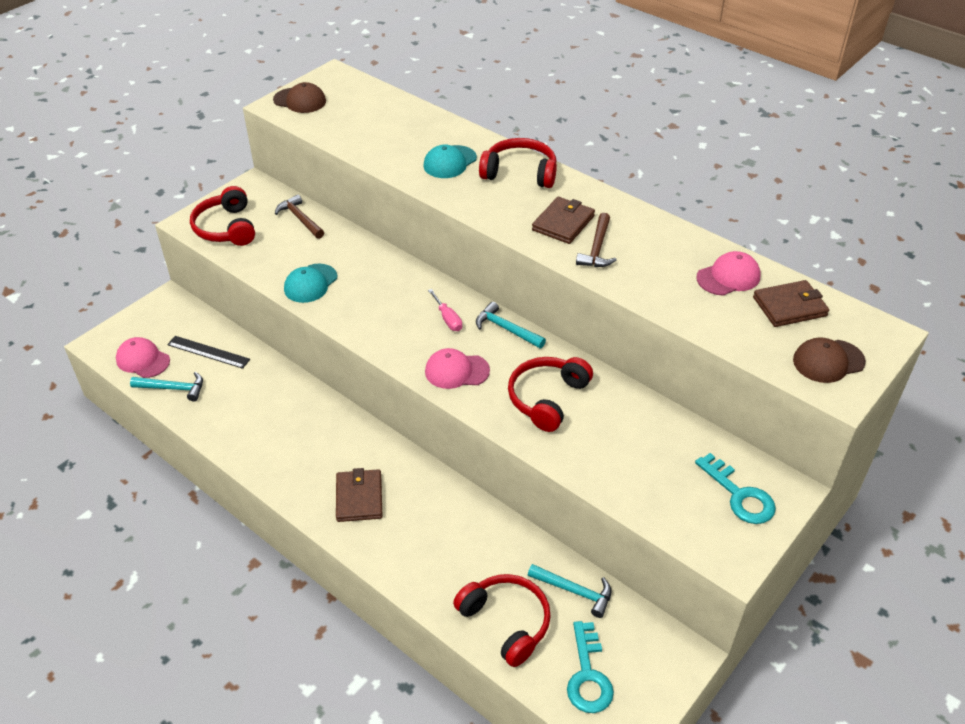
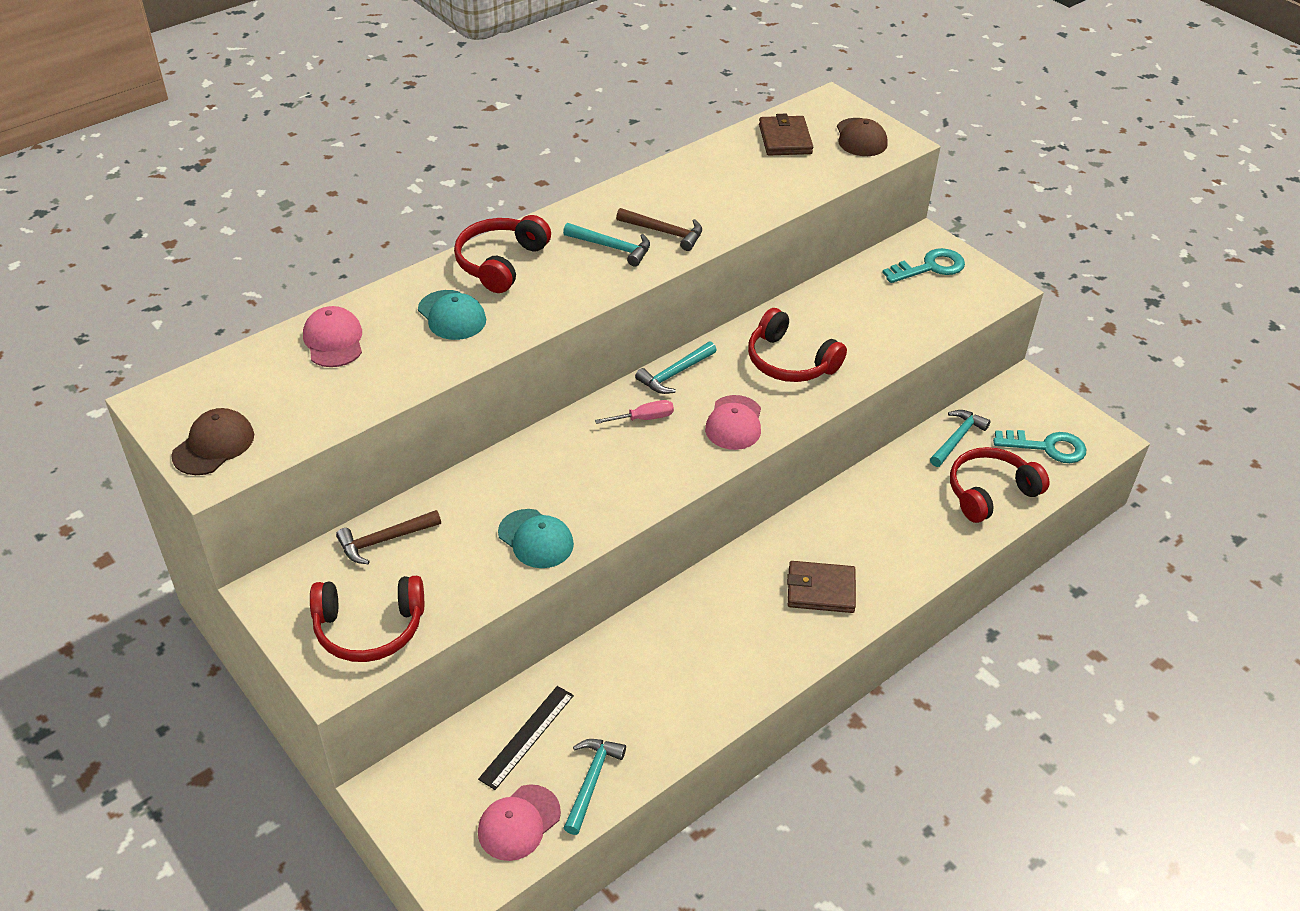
camera: 80 degrees left, 0 degrees up
brown wallet [532,197,595,244] -> turquoise hammer [563,223,650,267]
pink cap [696,251,760,296] -> pink cap moved to [303,306,362,367]

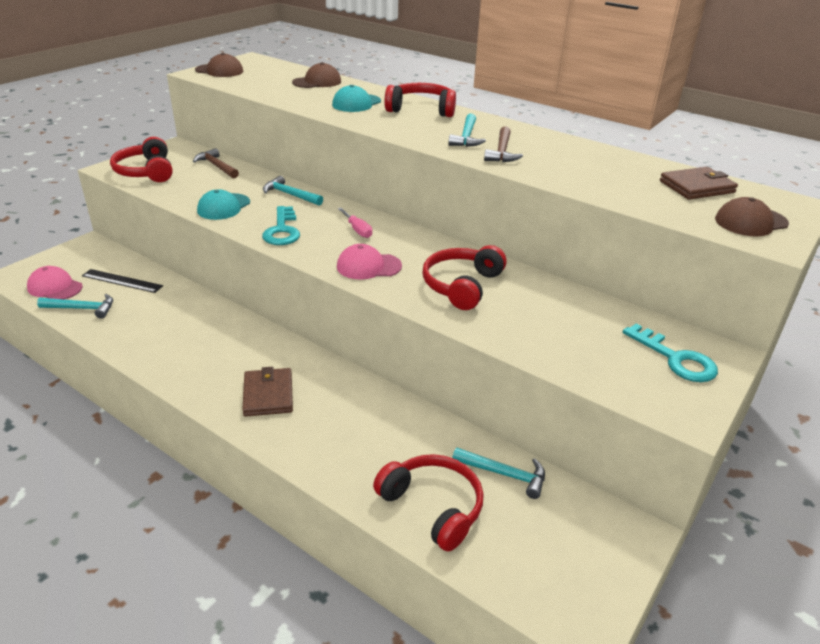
camera: 75 degrees right, 10 degrees down
pink cap [303,306,362,367] -> brown cap [292,62,341,88]
turquoise hammer [635,342,717,394] -> turquoise hammer moved to [263,176,323,206]
turquoise key [993,430,1086,463] -> turquoise key moved to [262,206,300,245]

